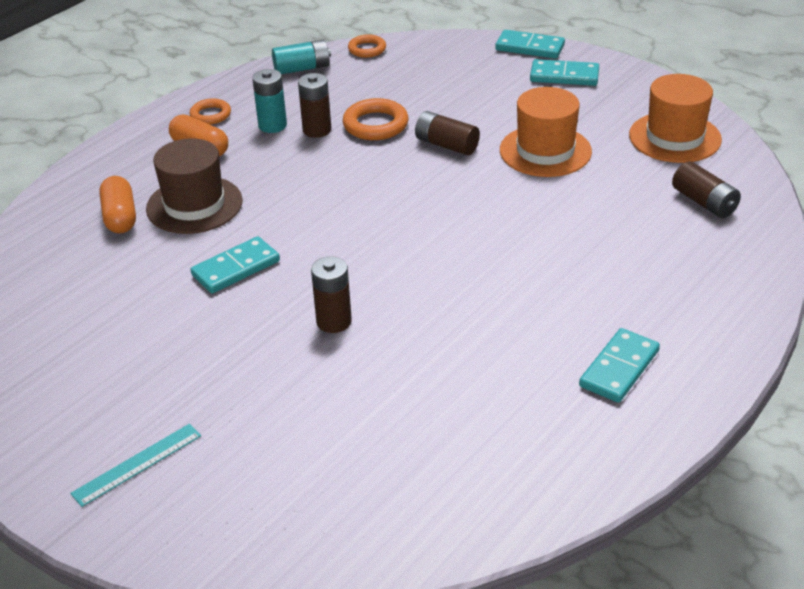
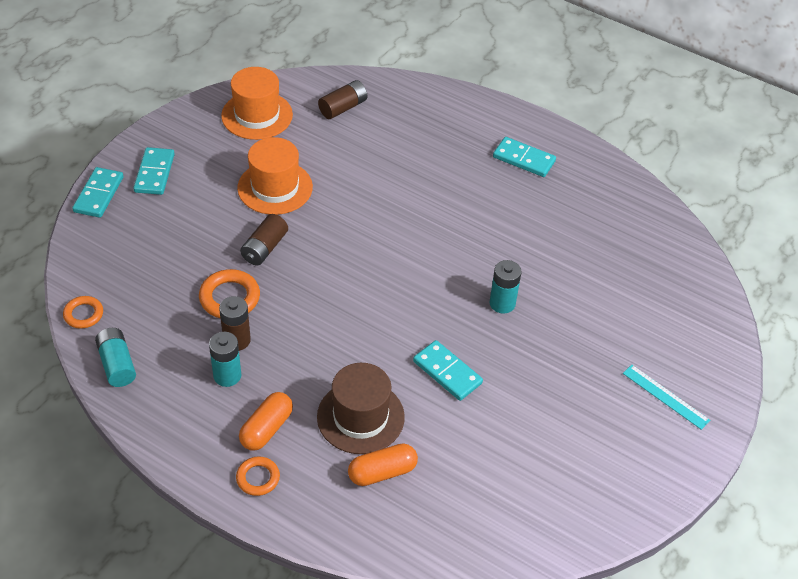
camera: 100 degrees left, 10 degrees up
orange ring [190,98,231,125] -> orange ring moved to [236,456,280,496]
brown battery [311,256,352,333] -> turquoise battery [490,260,522,314]

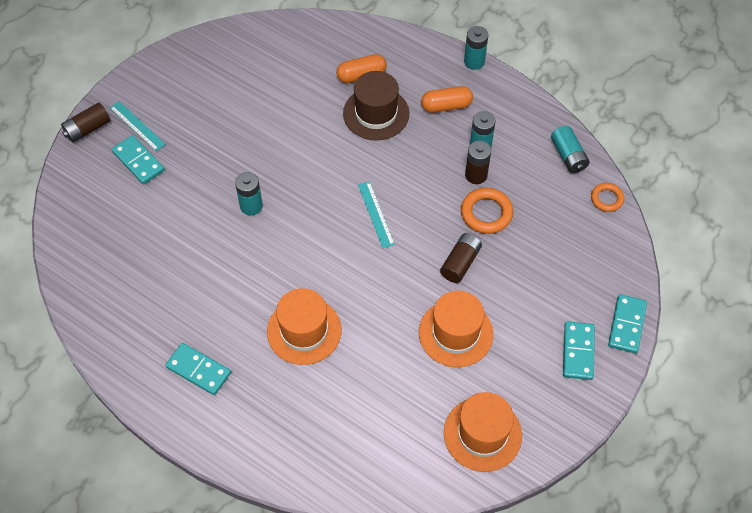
camera: 175 degrees left, 10 degrees up
orange ring [236,456,280,496] -> none
orange capsule [239,392,293,450] -> orange capsule turned 45 degrees clockwise [421,86,473,113]
brown battery [318,80,367,119] -> brown battery moved to [61,103,110,143]
turquoise domino [413,340,483,401] -> turquoise domino moved to [112,135,164,185]
none -> orange hat [267,288,341,365]
none -> turquoise ruler [358,181,395,248]
none -> turquoise battery [464,26,489,70]

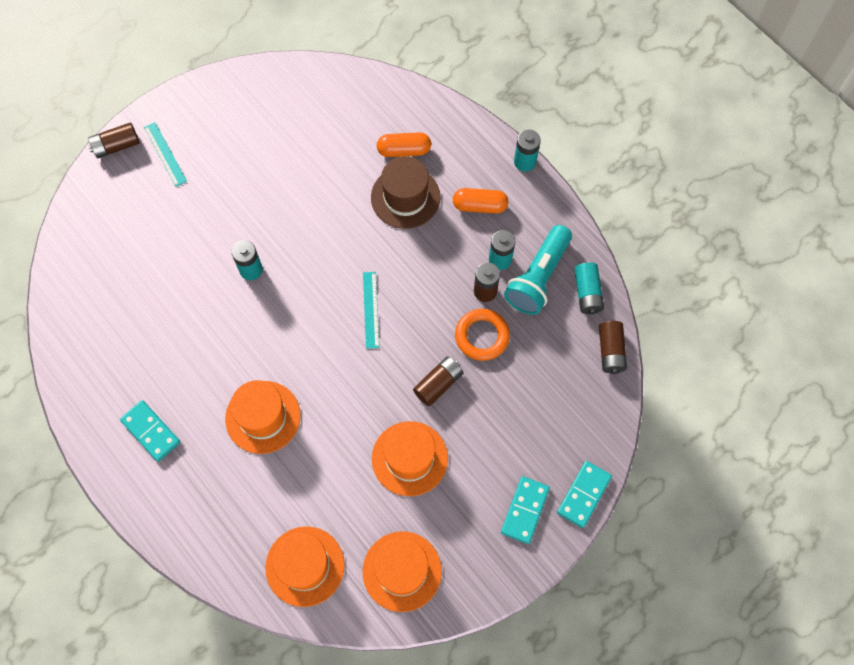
camera: 15 degrees right, 10 degrees up
turquoise domino [112,135,164,185] -> none
orange ring [591,183,624,212] -> brown battery [599,321,627,374]
none -> orange hat [265,526,345,607]
none -> turquoise flashlight [504,225,572,315]

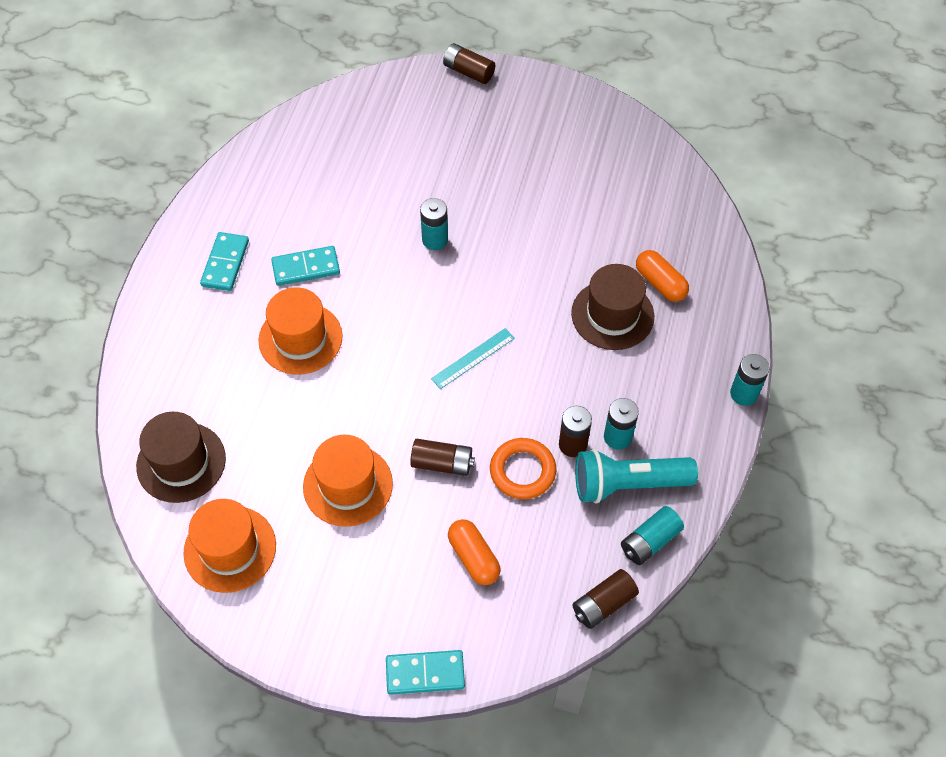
camera: 55 degrees right, 10 degrees down
turquoise ruler [144,122,187,187] -> none
orange hat [265,526,345,607] -> brown hat [136,412,226,503]
orange capsule [453,188,508,213] -> orange capsule moved to [448,519,501,585]
turquoise domino [501,476,550,544] -> turquoise domino moved to [271,246,340,286]

